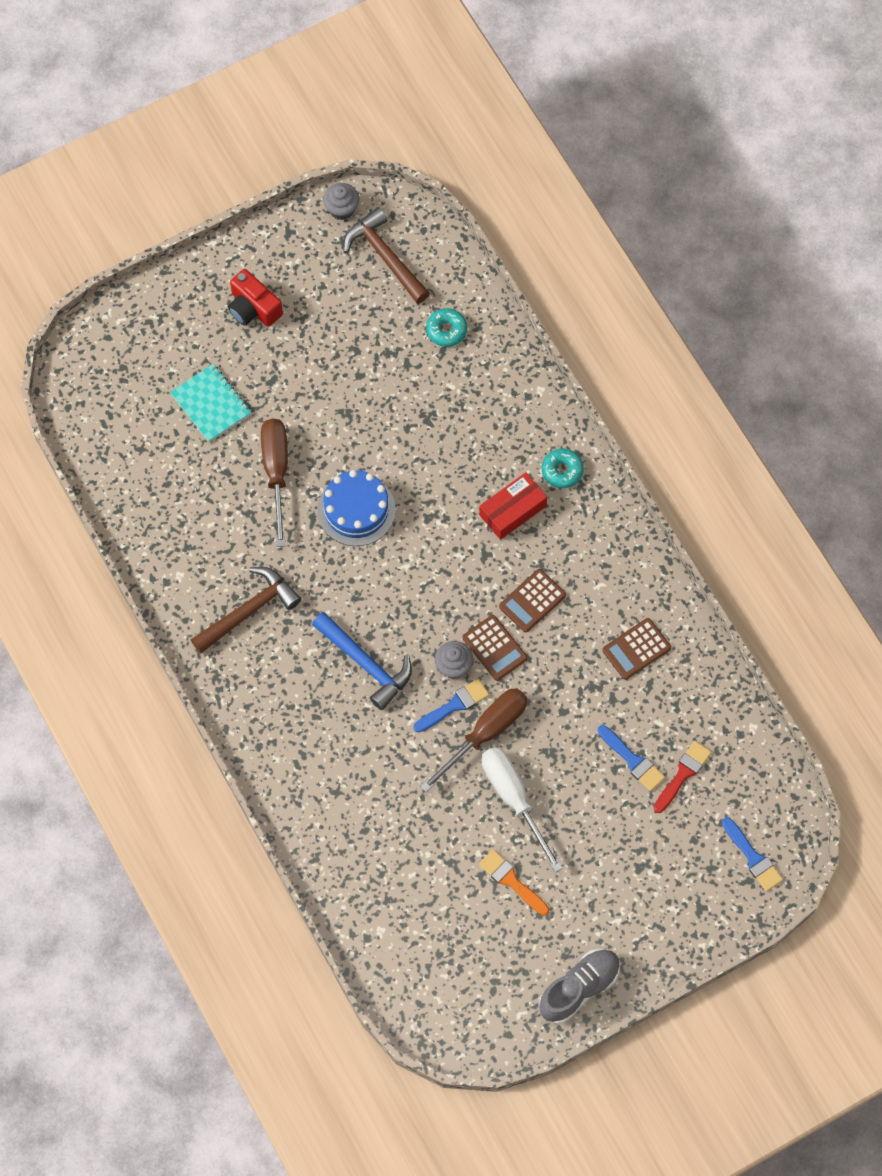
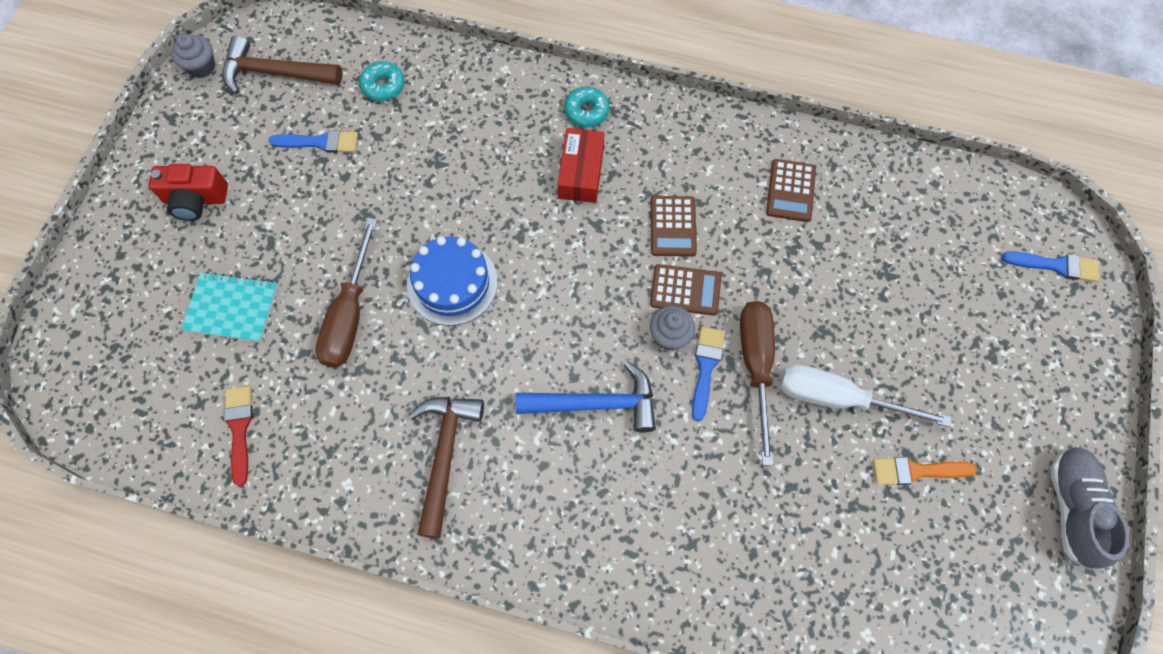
camera: 45 degrees left, 0 degrees up
brown screwdriver [261,419,288,547] -> brown screwdriver turned 120 degrees counterclockwise [316,218,377,367]
blue brush [597,725,665,791] -> blue brush moved to [269,130,358,153]
red brush [654,741,712,813] -> red brush moved to [224,386,253,486]

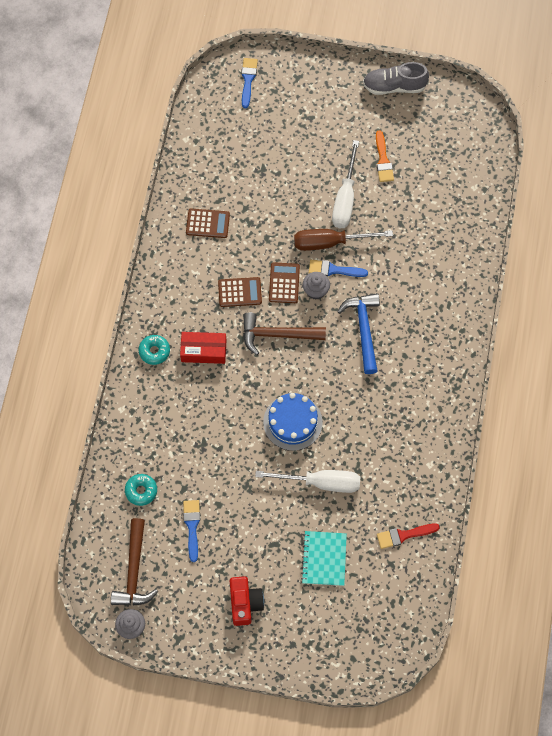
camera: 95 degrees left, 0 degrees up
brown screwdriver [316,218,377,367] -> white screwdriver [255,470,360,493]
brown hammer [408,397,484,538] -> brown hammer moved to [243,312,326,355]

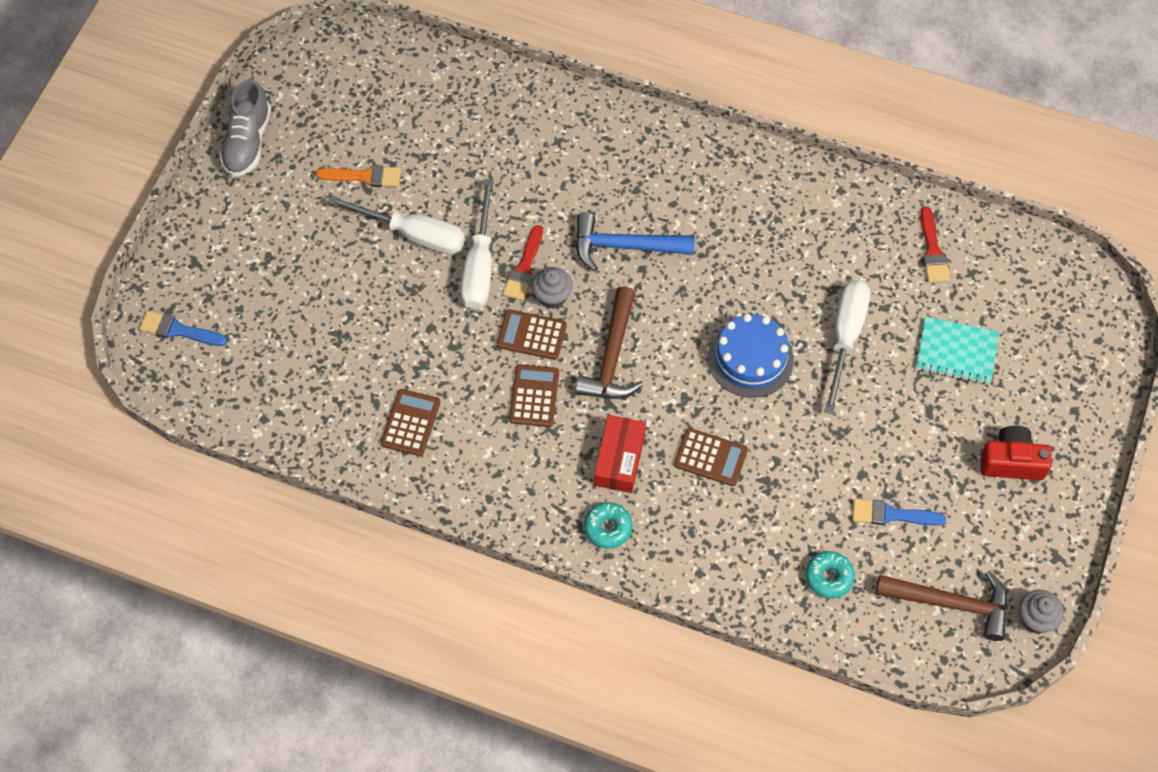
camera: 80 degrees left, 5 degrees down
brown screwdriver [294,229,393,251] -> white screwdriver [461,179,494,309]
blue brush [309,260,368,277] -> red brush [503,225,543,301]
none -> brown calculator [674,428,748,486]

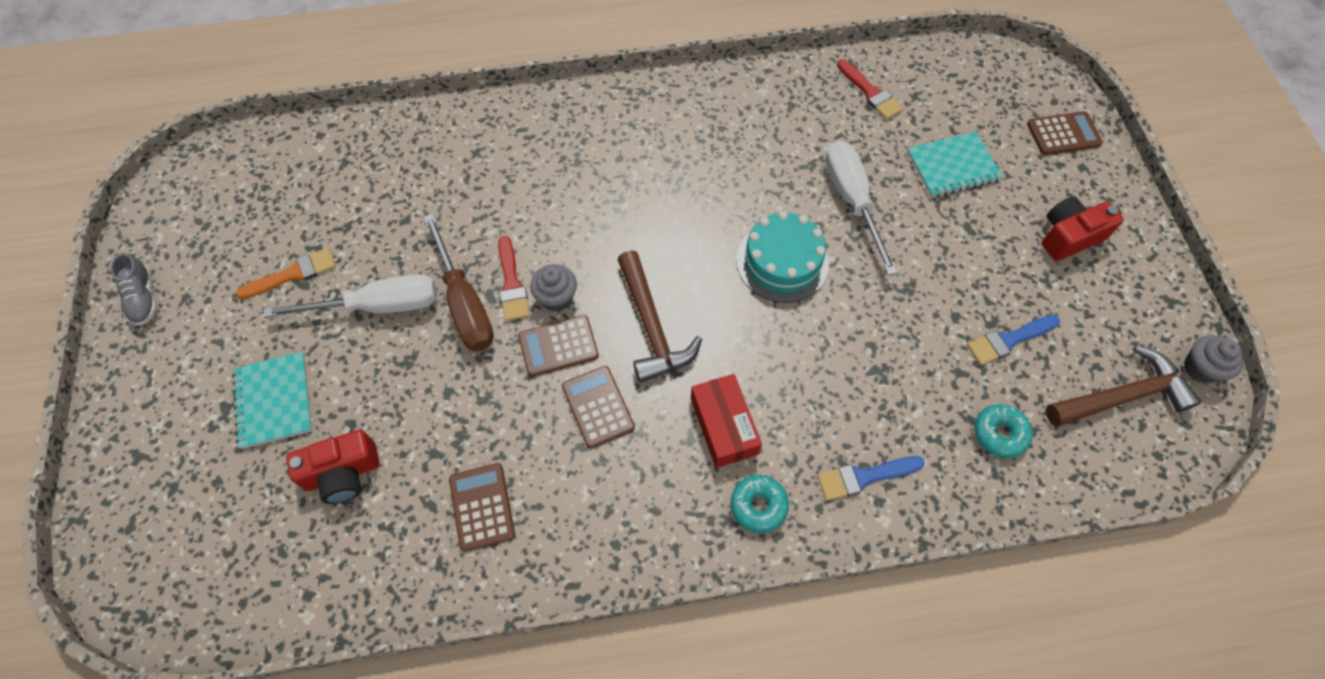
camera: 30 degrees left, 0 degrees up
blue brush [139,311,227,346] -> blue brush moved to [817,456,925,501]
grey shoe [219,79,271,177] -> grey shoe [111,253,157,326], size x0.65
white screwdriver [461,179,494,309] -> brown screwdriver [424,213,494,351]
blue hammer [576,212,695,272] -> none
brown calculator [674,428,748,486] -> brown calculator moved to [1027,111,1103,155]
blue cake [708,314,794,398] -> turquoise cake [736,211,829,303]
none -> turquoise notebook [232,352,312,449]
none -> red camera [286,430,380,504]

